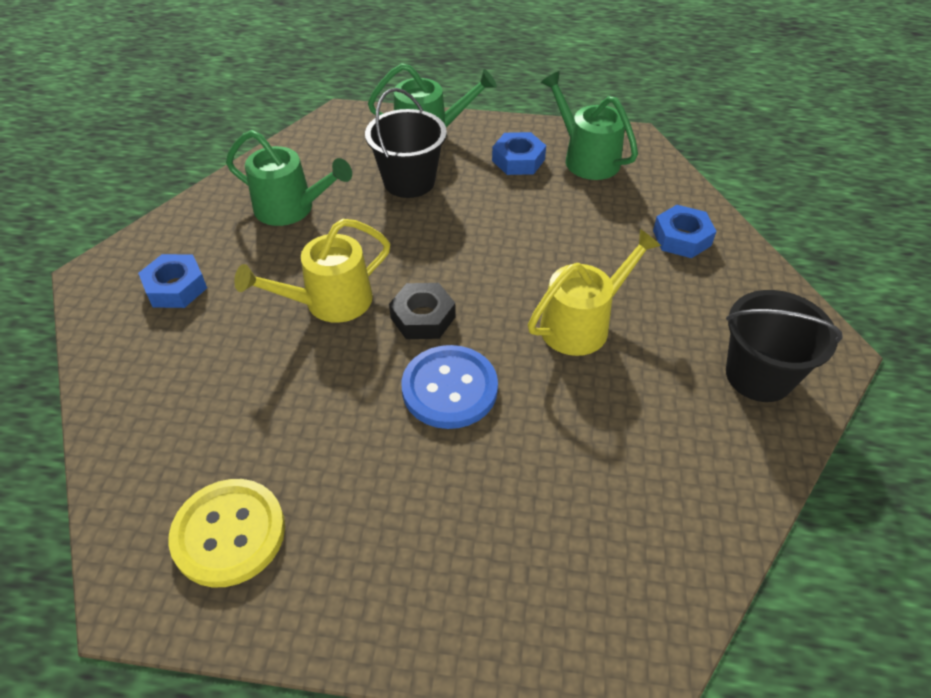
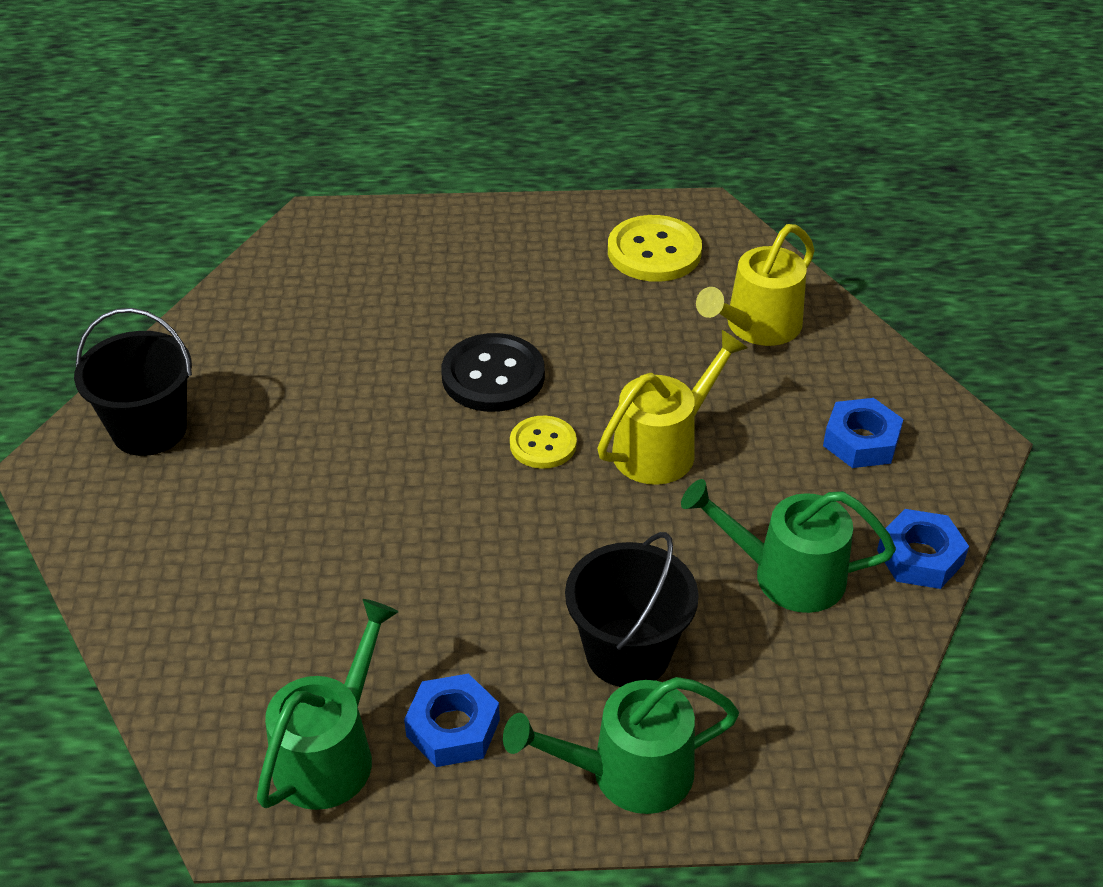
camera: 170 degrees right, 5 degrees down
black nut [389,283,456,339] -> yellow button [510,416,577,469]
blue button [401,345,498,429] -> black button [441,333,545,412]
yellow watering can [528,229,661,356] -> yellow watering can moved to [696,224,815,346]
green watering can [541,71,638,180] -> green watering can turned 105 degrees counterclockwise [257,599,398,810]
blue nut [653,205,717,258] -> blue nut moved to [877,509,969,589]

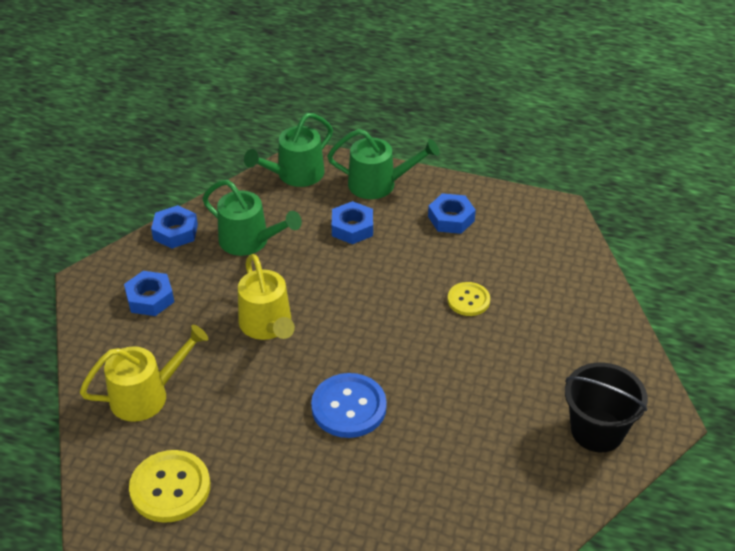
camera: 160 degrees left, 0 degrees up
green watering can [257,599,398,810] -> green watering can moved to [244,113,333,187]
black button [441,333,545,412] -> blue button [311,373,387,438]
yellow button [510,416,577,469] -> yellow button moved to [448,282,490,316]
black bucket [565,532,699,687] -> blue nut [332,201,373,244]
yellow watering can [597,330,748,485] -> yellow watering can turned 90 degrees counterclockwise [238,254,295,340]

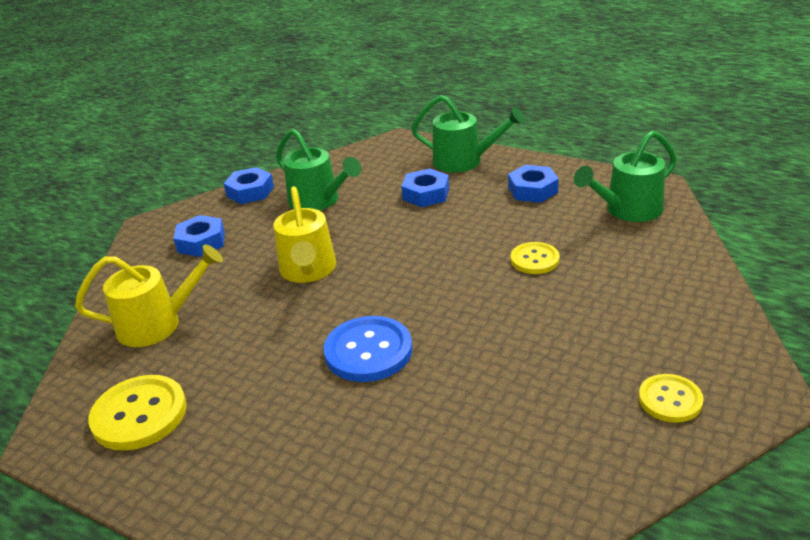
camera: 15 degrees right, 10 degrees down
green watering can [244,113,333,187] -> green watering can moved to [574,131,677,222]
black bucket [565,362,648,452] -> yellow button [639,374,704,423]

